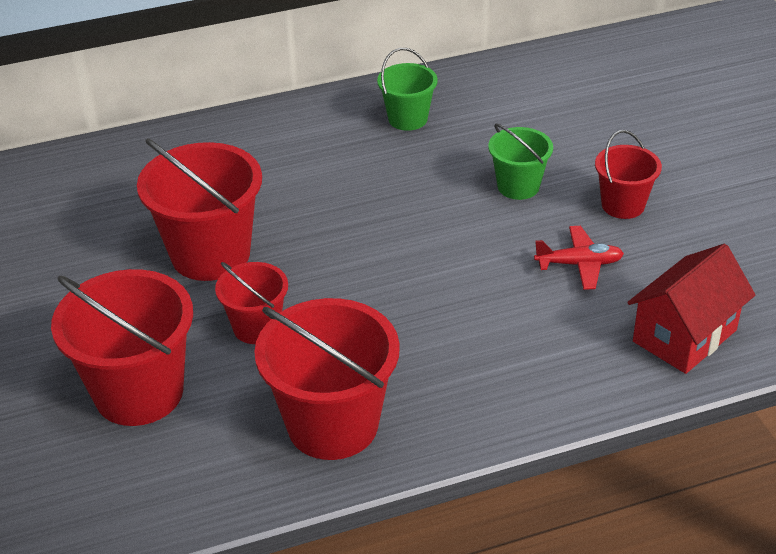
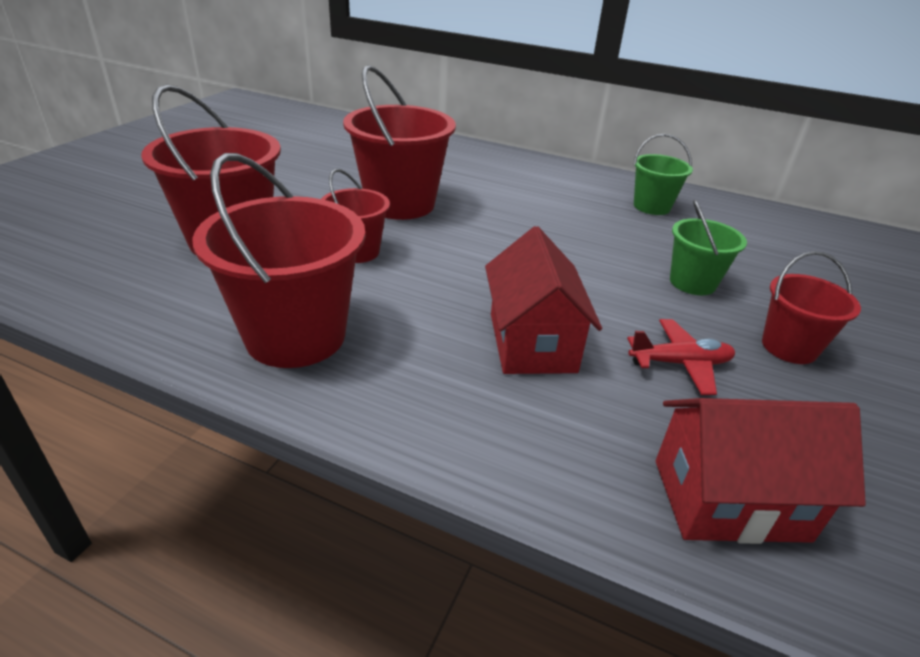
camera: 40 degrees right, 5 degrees down
red plane [534,226,624,290] -> red plane turned 45 degrees counterclockwise [627,319,735,395]
none -> red house [485,226,602,374]

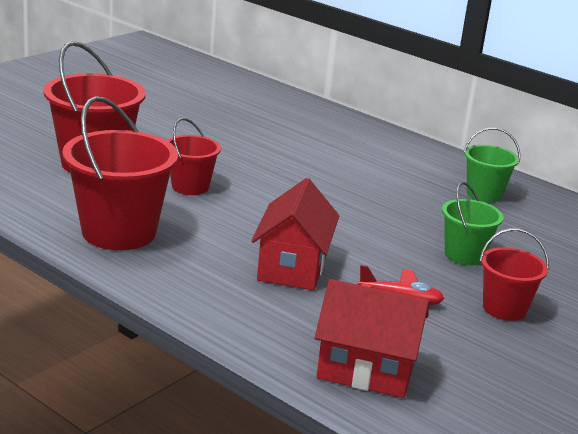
camera: 15 degrees right, 10 degrees down
red bucket [343,65,456,220] -> none

